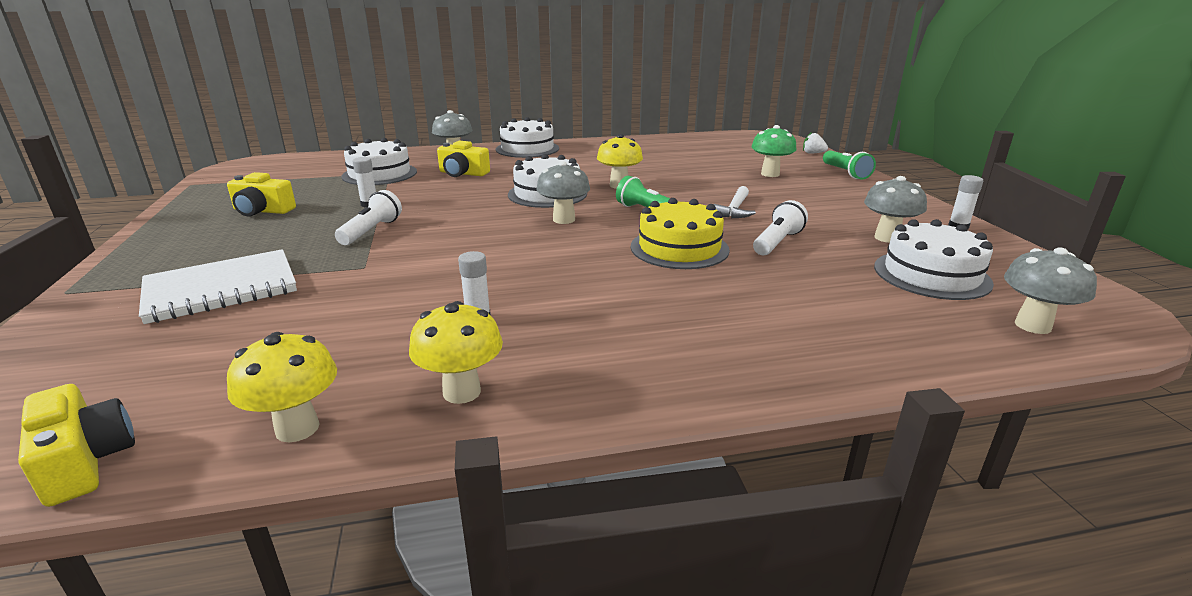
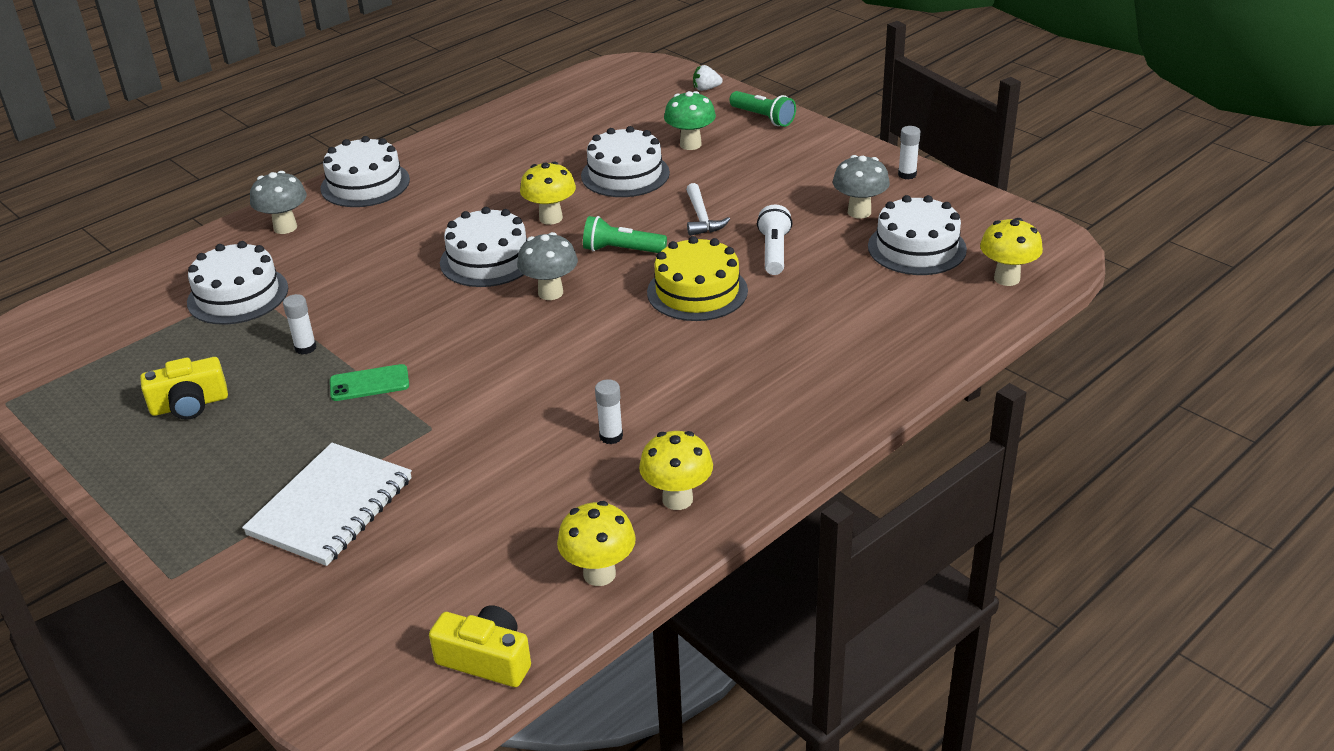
camera: 30 degrees left, 10 degrees up
white flashlight [335,190,402,245] -> green phone [330,364,409,401]
yellow camera [437,141,490,177] -> none
grey mushroom [1004,247,1097,334] -> yellow mushroom [980,218,1043,286]
none -> white cake [581,126,670,197]

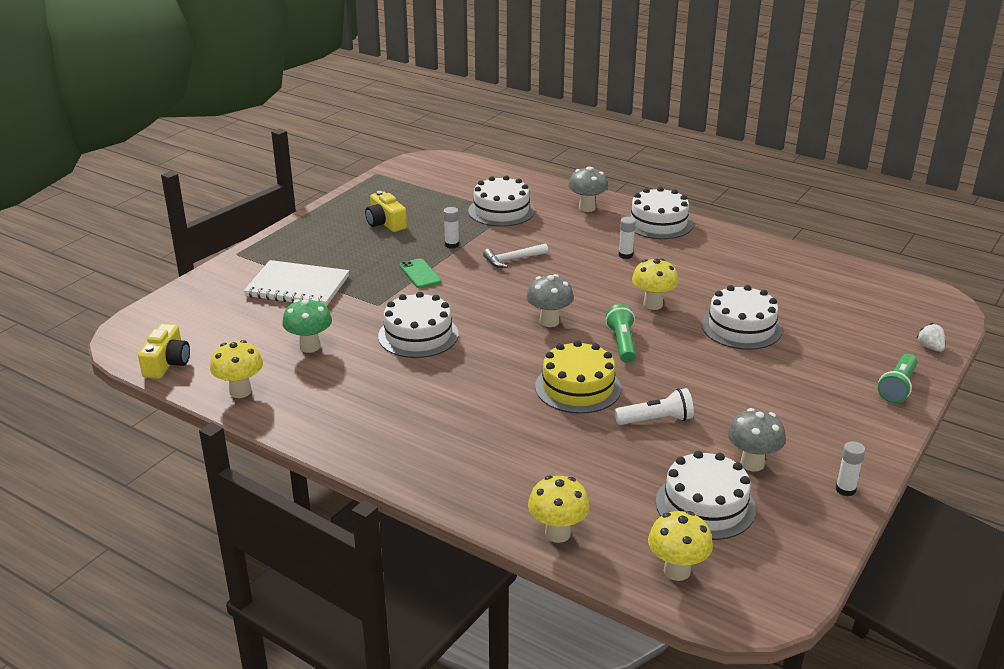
camera: 75 degrees right, 5 degrees down
white cake [440,207,527,287] -> white cake moved to [378,292,458,358]
white glue stick [595,379,623,444] -> white glue stick moved to [619,217,636,259]
yellow mushroom [639,431,713,510] -> yellow mushroom moved to [528,475,590,543]
green mushroom [664,91,716,150] -> green mushroom moved to [282,298,332,353]
white hammer [686,183,730,236] -> white hammer moved to [483,243,548,268]

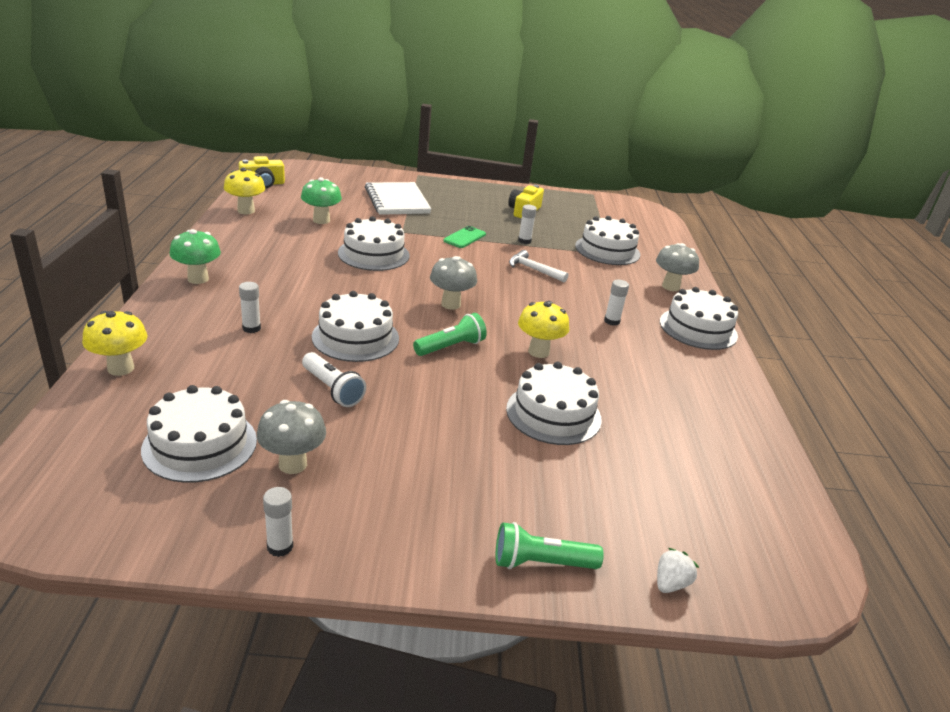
camera: 55 degrees right, 0 degrees up
yellow cake [535,340,621,414] -> white cake [312,291,399,362]
yellow mushroom [648,511,713,581] -> none
none -> green mushroom [170,229,221,284]
none -> white glue stick [239,282,261,333]

